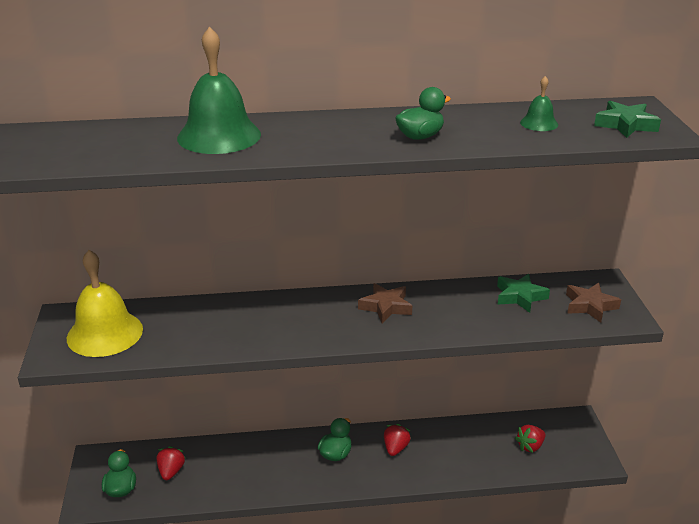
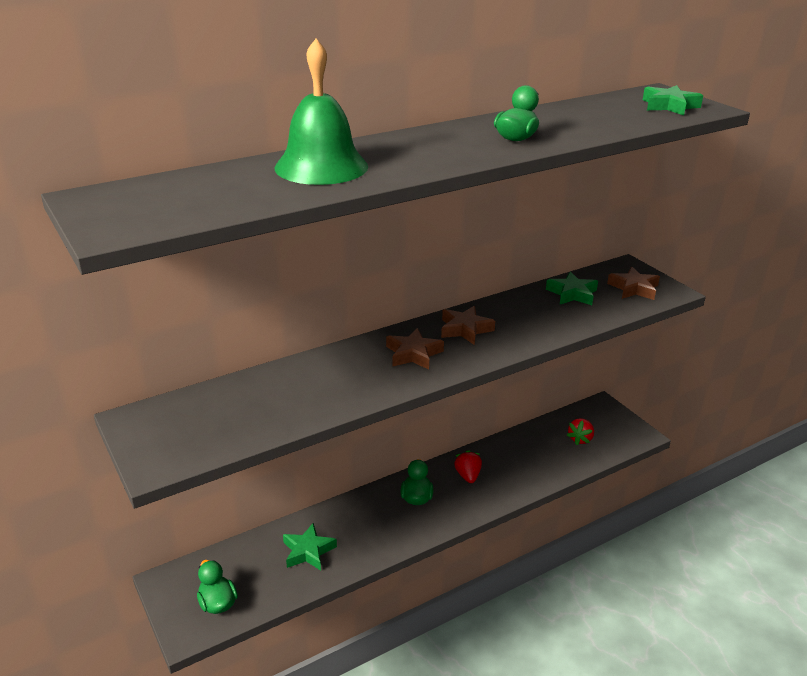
camera: 25 degrees left, 0 degrees up
yellow bell [67,250,143,357] -> none
red strawberry [157,446,186,480] -> none
green bell [520,76,558,131] -> none
none -> green star [283,523,337,571]
none -> brown star [386,328,444,370]

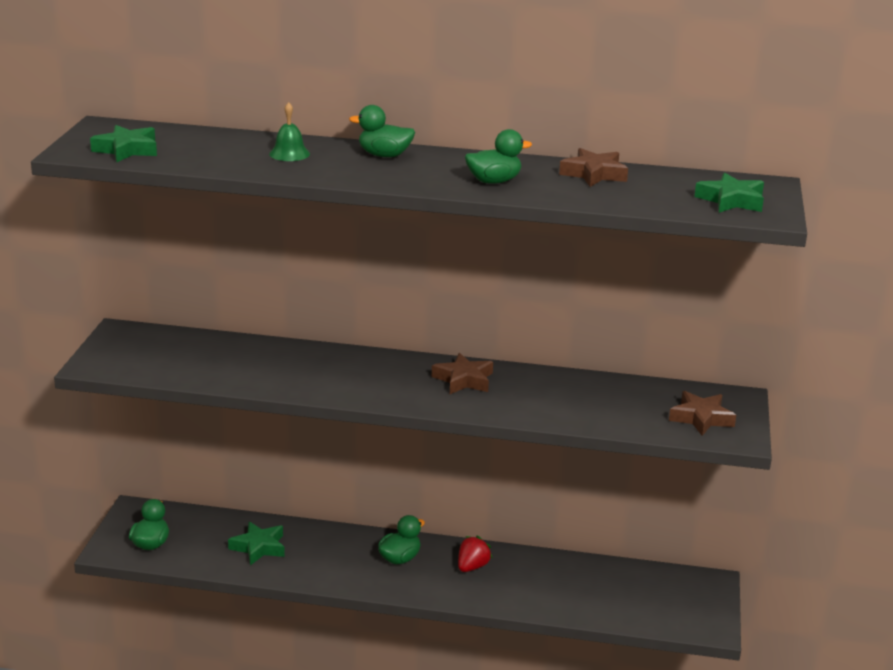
camera: 40 degrees right, 5 degrees down
green bell [275,39,368,185] -> green bell [269,102,310,161], size x0.46
brown star [386,328,444,370] -> brown star moved to [559,148,628,187]
green star [546,271,598,305] -> green star moved to [90,125,157,162]
red strawberry [567,418,594,445] -> none
none -> green duck [349,105,415,157]

